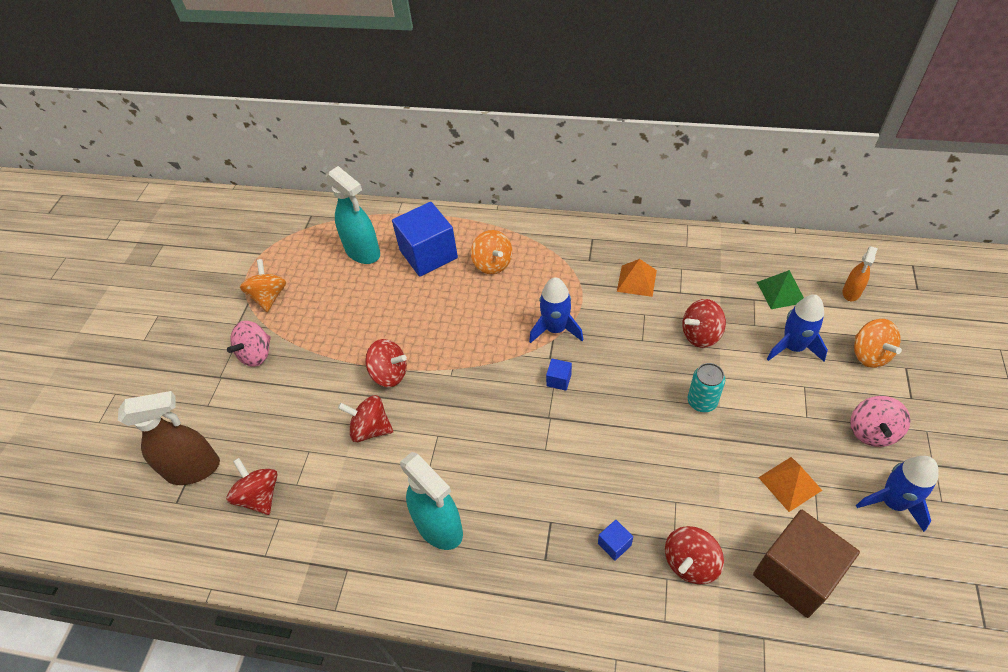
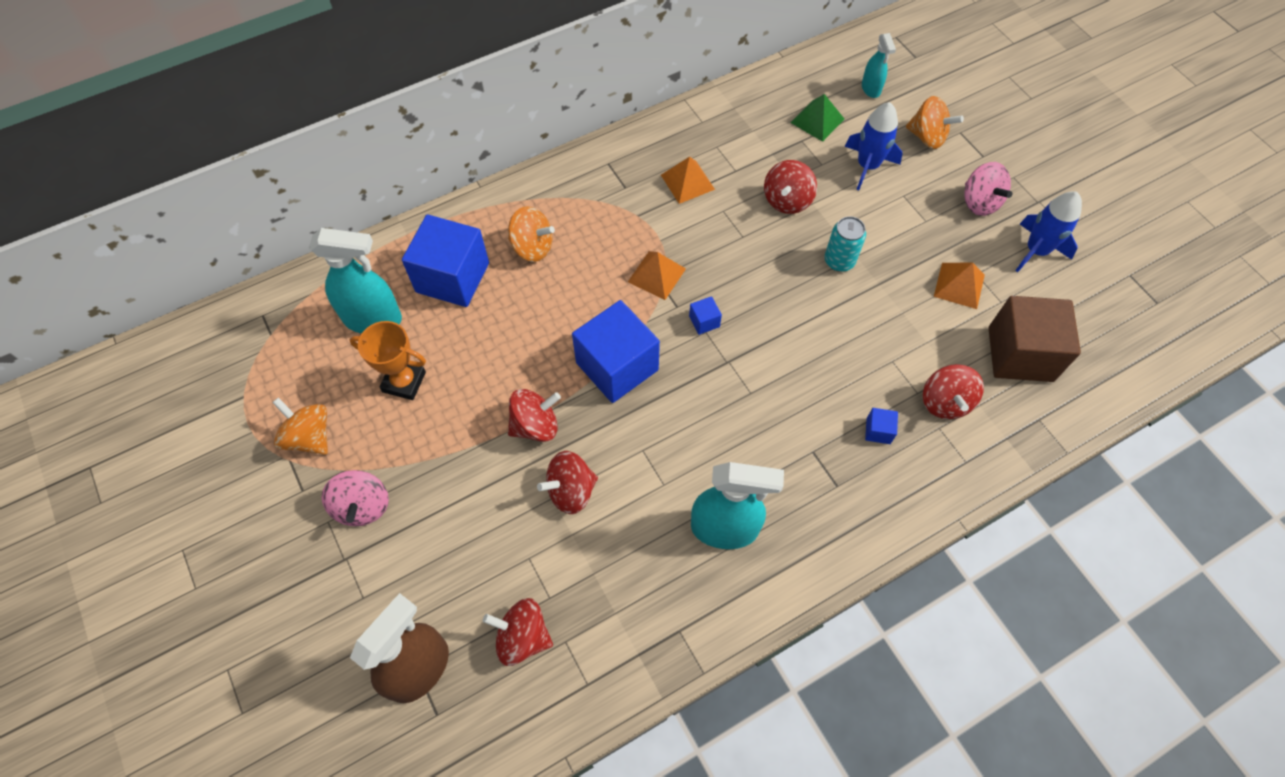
camera: 45 degrees left, 10 degrees up
blue rocket [529,277,583,343] -> orange pyramid [628,251,686,300]
orange spray bottle [842,246,878,301] -> turquoise spray bottle [862,33,896,98]
none -> orange trophy [350,321,426,400]
none -> blue cube [572,300,660,403]

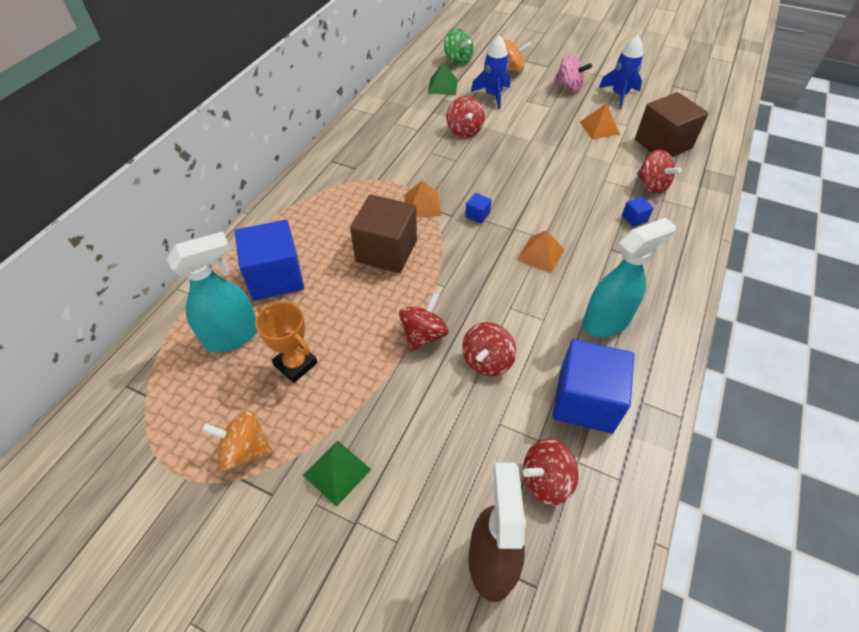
camera: 35 degrees left, 10 degrees down
pink spinning top [322,470,389,526] -> green pyramid [303,440,371,507]
orange trophy [350,321,426,400] -> orange trophy turned 60 degrees clockwise [255,301,318,383]
orange spinning top [508,206,555,262] -> none
blue cube [572,300,660,403] -> blue cube moved to [553,339,634,434]
orange pyramid [661,157,715,204] -> orange pyramid moved to [517,230,565,273]
turquoise can [825,216,866,272] -> none
turquoise spray bottle [862,33,896,98] -> green spinning top [444,29,474,65]
none -> brown cube [350,194,417,273]

